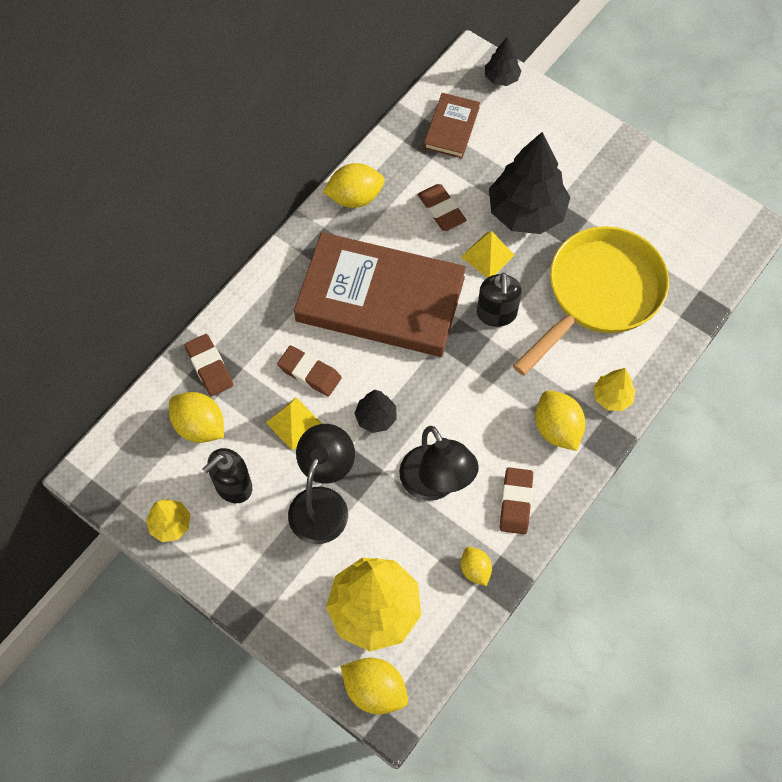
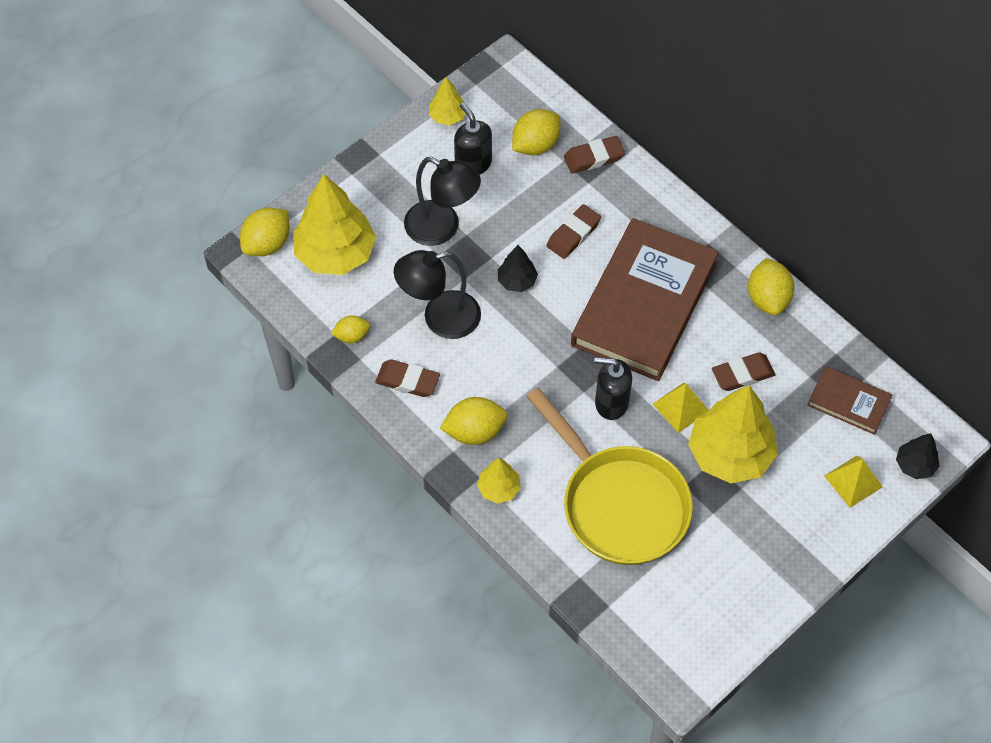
camera: 100 degrees right, 5 degrees down
yellow pyramid [266,397,322,451] -> yellow pyramid moved to [824,456,882,508]
black tree [489,132,570,234] -> yellow tree [688,385,778,483]

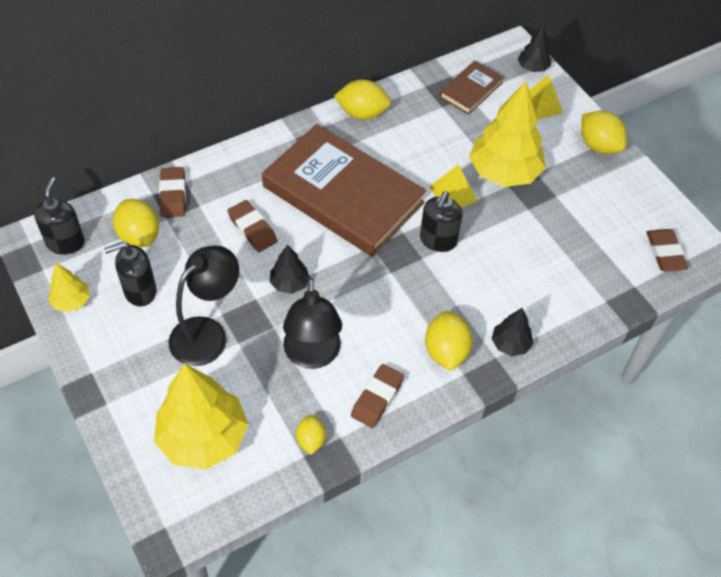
camera: 80 degrees left, 5 degrees down
yellow lemon [240,208,289,256] -> yellow lemon moved to [581,110,627,154]
yellow tree [477,458,521,504] -> black tree [492,308,533,356]
yellow pan [526,388,693,565] -> none
brown eraser [712,352,776,391] -> brown eraser moved to [646,229,688,271]
none -> black soap dispenser [34,177,85,255]

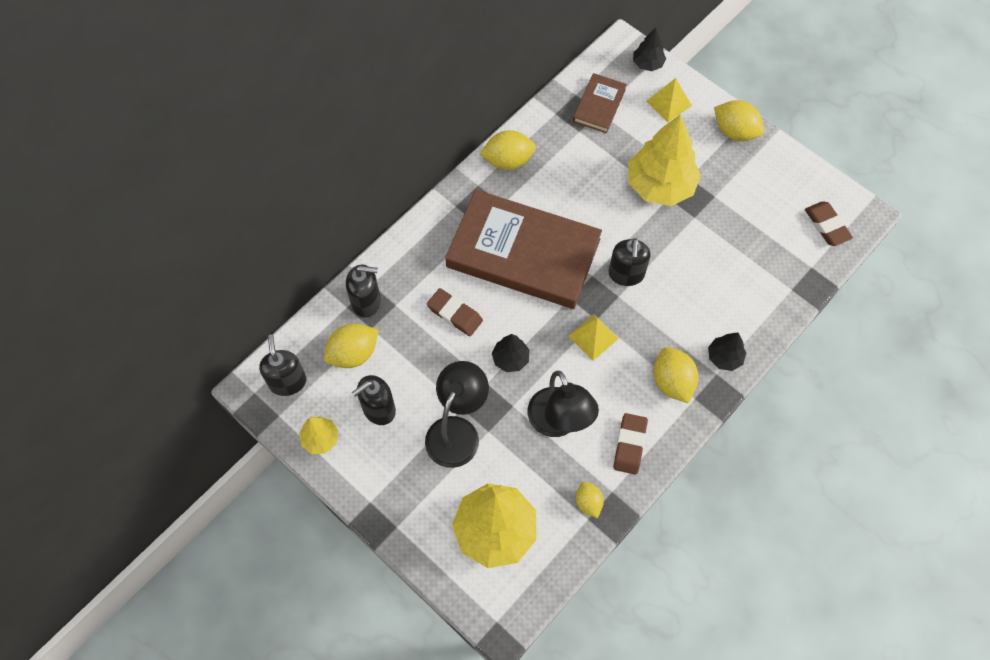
camera: 15 degrees left, 10 degrees up
yellow lemon [113,199,159,247] -> yellow lemon turned 75 degrees counterclockwise [324,324,379,368]
brown eraser [159,167,186,218] -> black soap dispenser [346,265,381,317]
yellow pyramid [429,164,477,207] -> yellow pyramid moved to [568,314,619,361]

